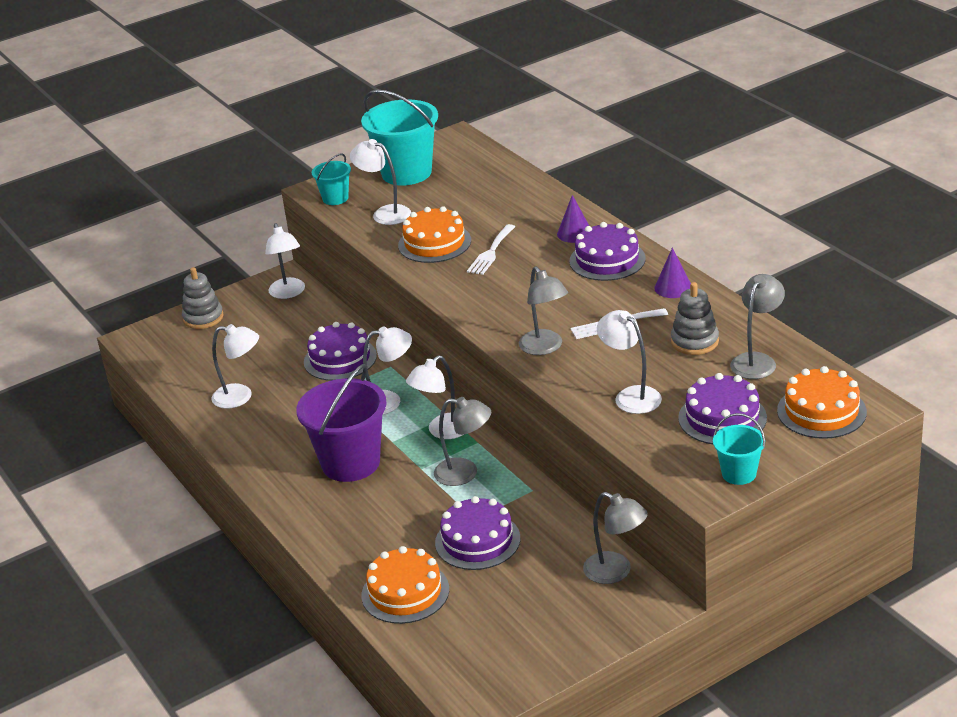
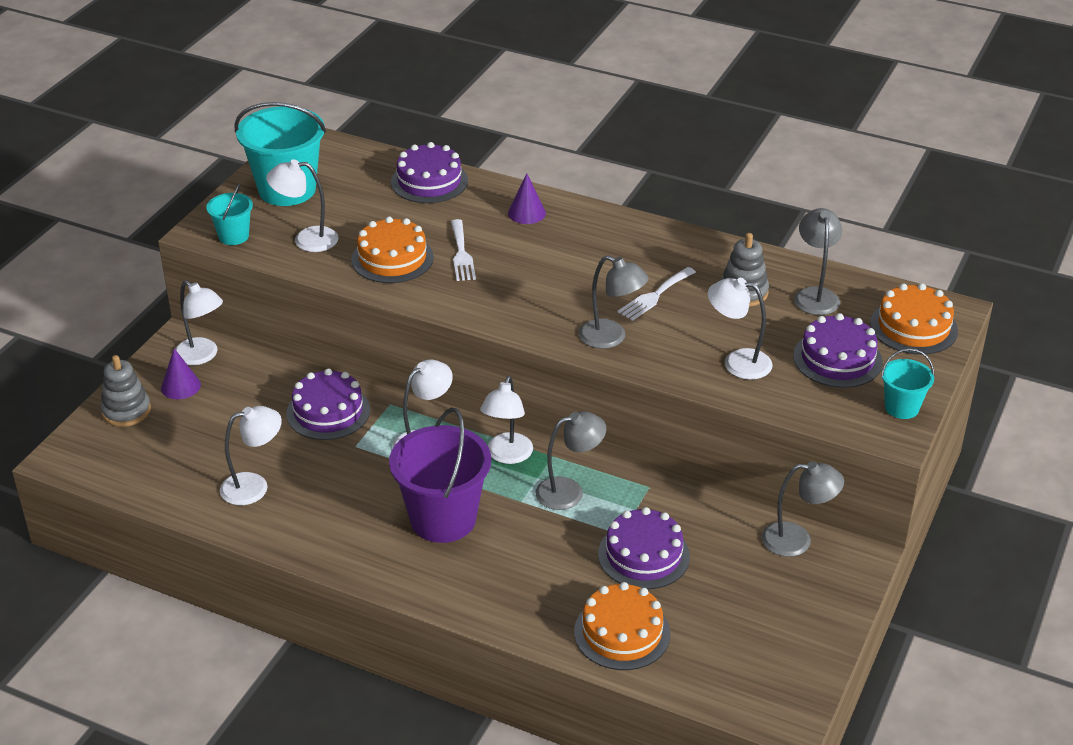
camera: 35 degrees left, 5 degrees up
purple cake [569,222,646,281] -> purple cake moved to [391,142,468,203]
purple cone [654,248,691,298] -> purple cone moved to [161,348,201,399]

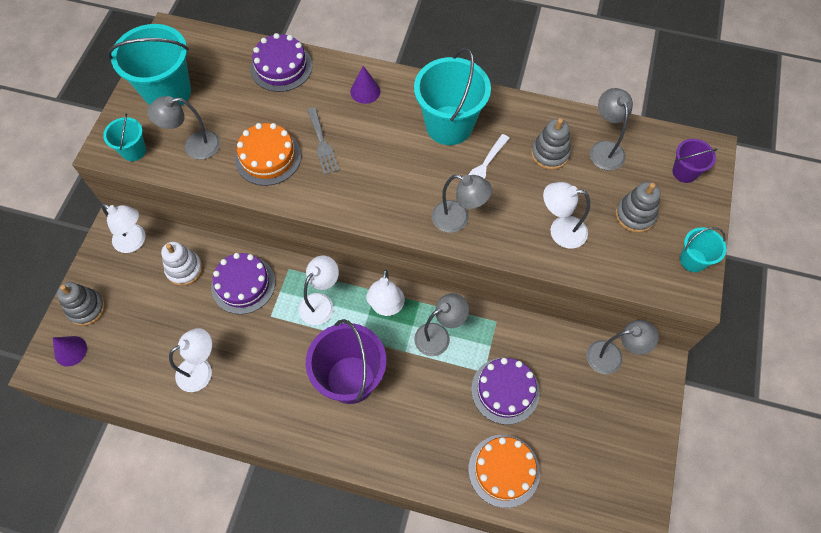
camera: 10 degrees left, 25 degrees up
purple cone [161,348,201,399] -> purple cone moved to [53,336,87,366]
white lamp [266,159,338,252] -> grey lamp [147,96,220,160]
white fork [451,219,476,281] -> grey fork [307,107,339,175]
purple cake [793,313,883,388] -> grey stacking toy [615,182,661,233]
orange cake [870,283,958,355] -> purple bucket [672,139,718,183]
none -> white stacking toy [161,242,203,286]
none -> turquoise bucket [414,48,491,145]

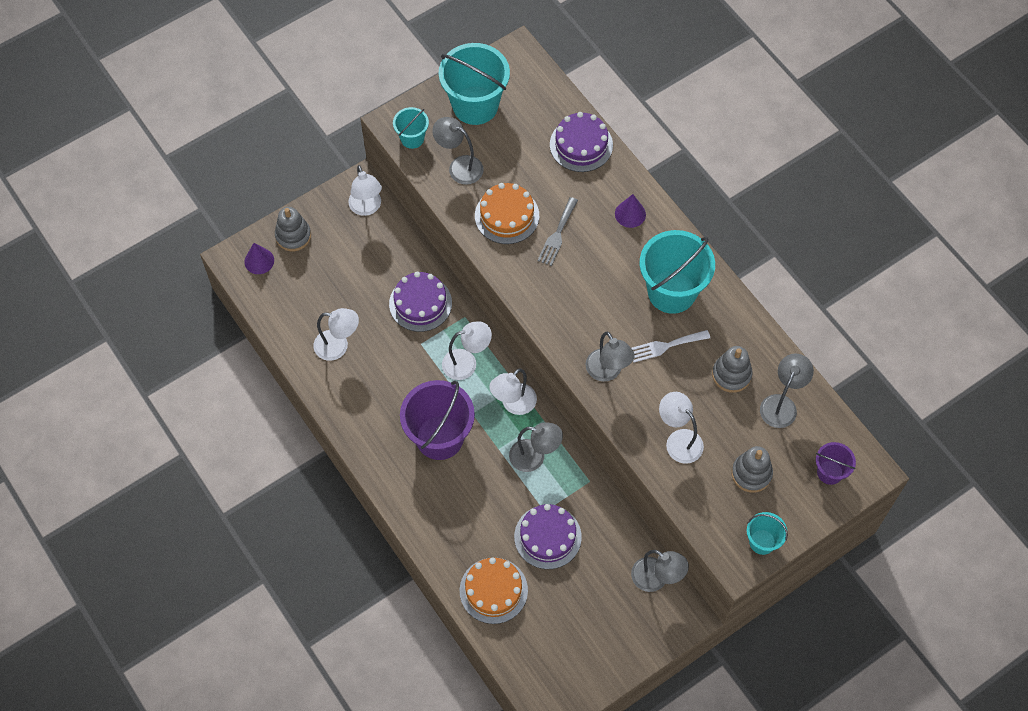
camera: 40 degrees right, 0 degrees up
white stacking toy [161,242,203,286] -> none

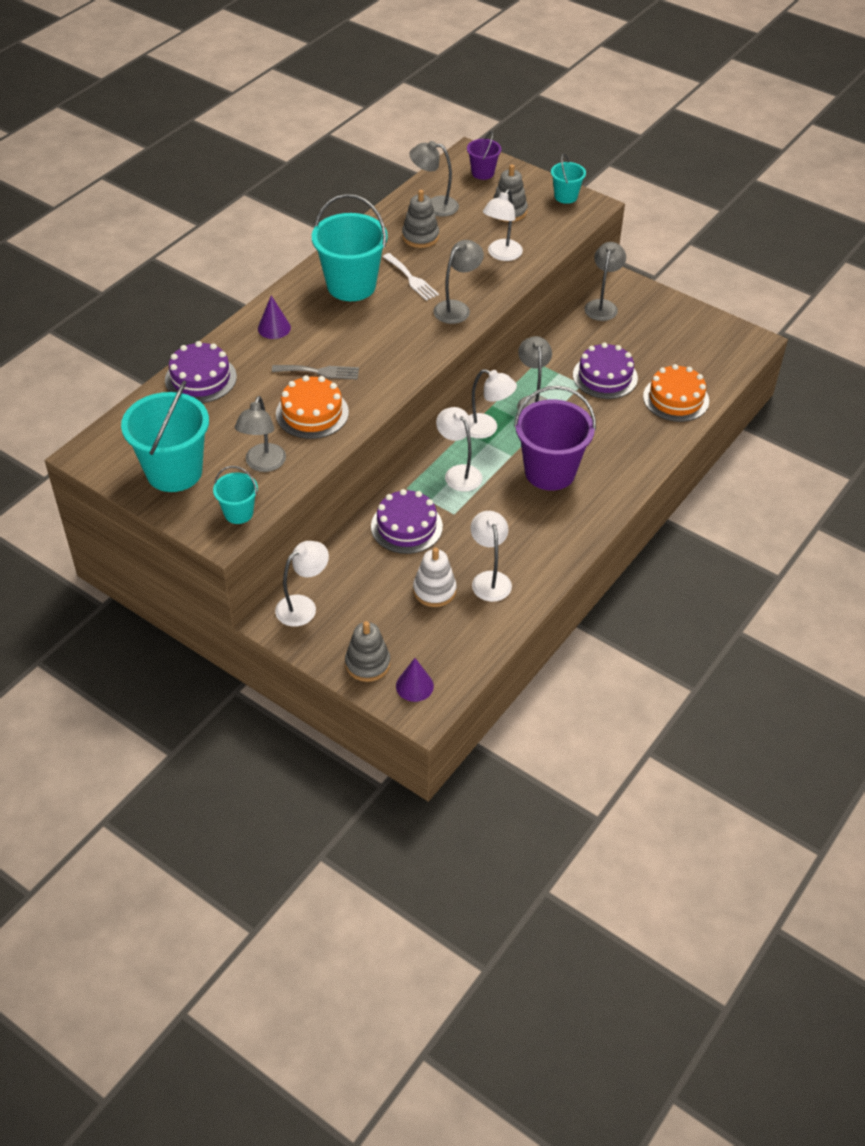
camera: 110 degrees left, 15 degrees down
none -> white stacking toy [413,548,457,607]

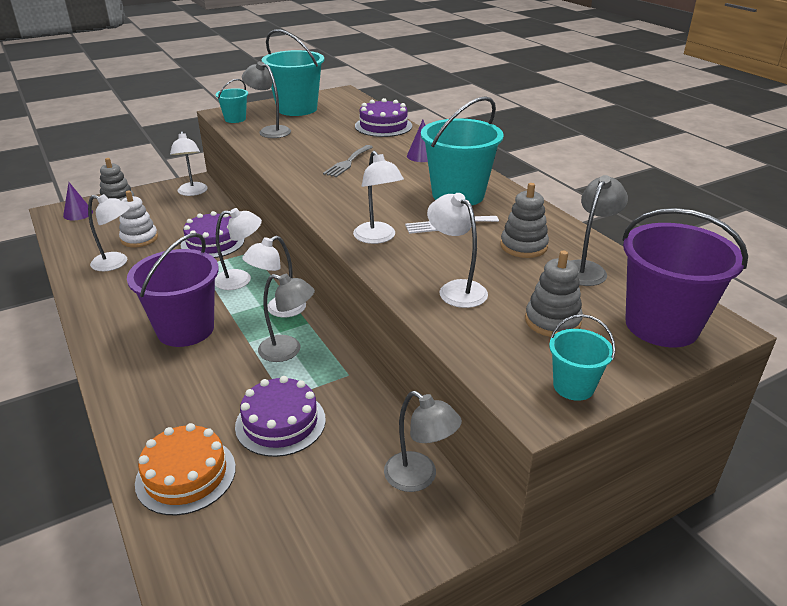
camera: 115 degrees right, 15 degrees down
orange cake [276,375,349,439] -> none
grey lamp [433,240,484,324] -> white lamp [353,151,404,244]
purple bucket [467,131,501,180] -> purple bucket [622,208,748,347], size x1.97

